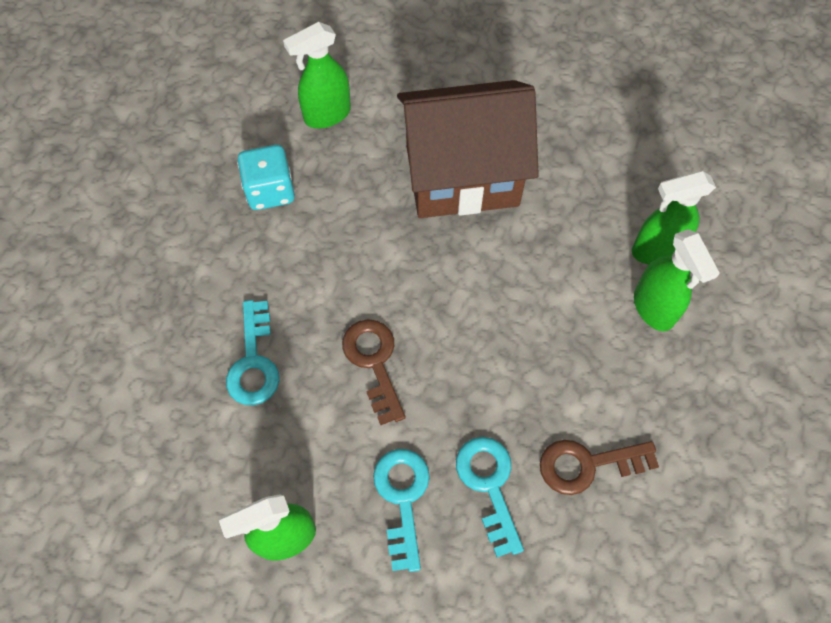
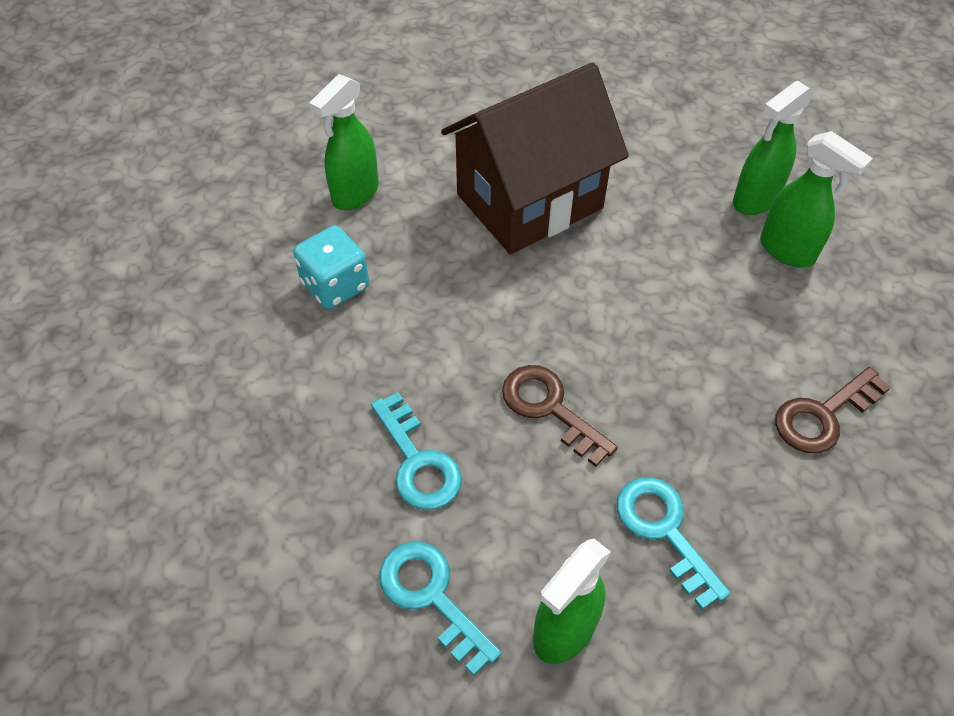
camera: 25 degrees left, 10 degrees down
turquoise key [456,437,524,557] -> turquoise key moved to [380,541,501,676]

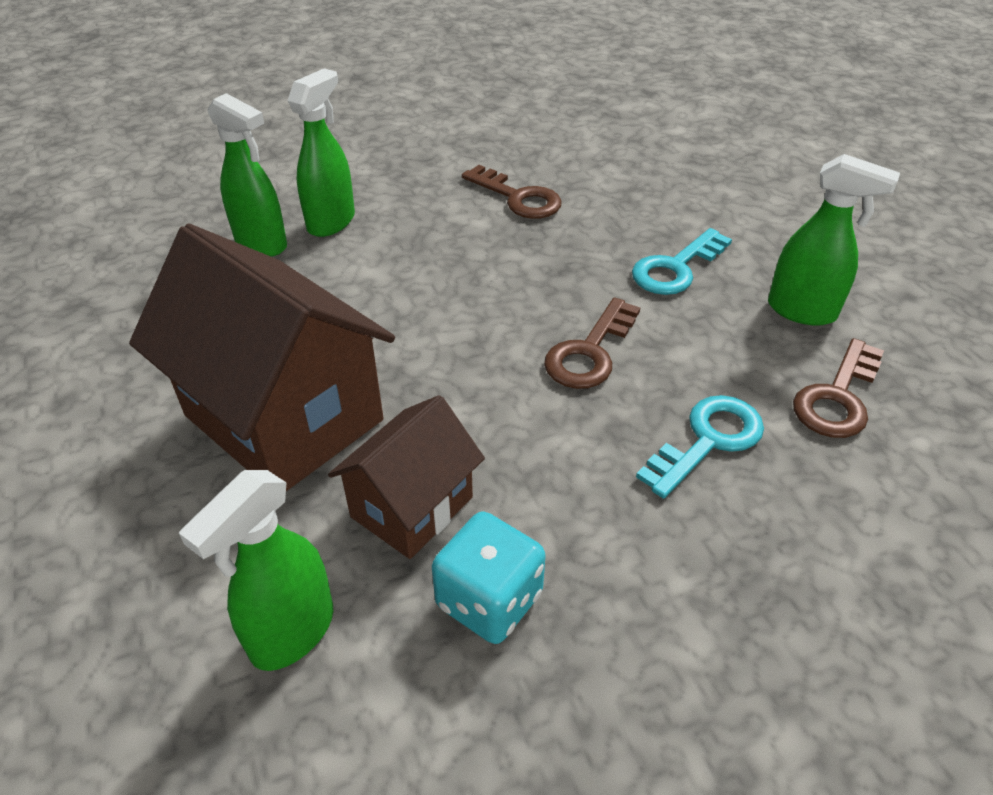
camera: 105 degrees left, 10 degrees down
green spray bottle [309,74,379,210] -> green spray bottle turned 105 degrees clockwise [179,470,333,671]
turquoise key [380,541,501,676] -> brown key [793,338,884,438]
none -> brown house [328,395,485,559]

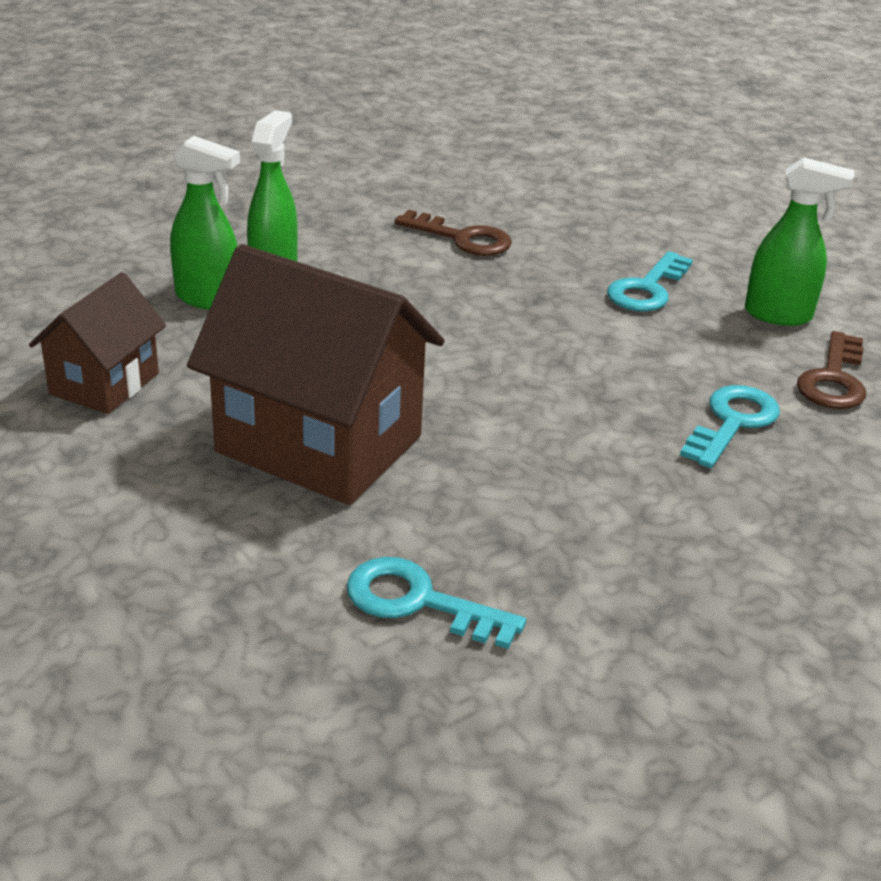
camera: 15 degrees left, 10 degrees down
green spray bottle [179,470,333,671] -> turquoise key [346,557,526,649]
brown house [328,395,485,559] -> brown house moved to [29,272,166,414]
turquoise dice [432,512,546,644] -> none
brown key [544,297,640,389] -> none

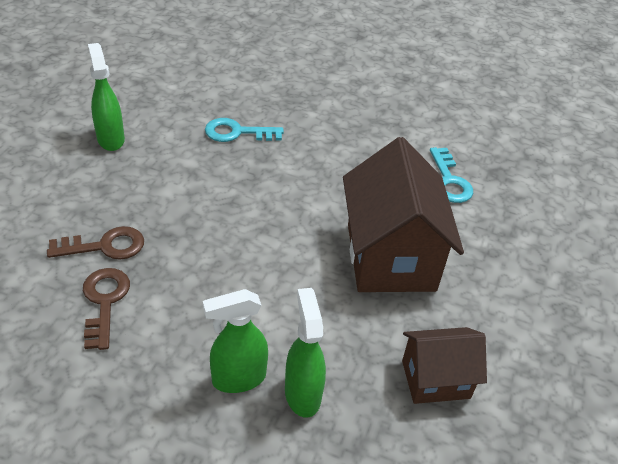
camera: 125 degrees left, 10 degrees up
turquoise key [607,251,693,311] -> none
brown key [797,331,866,409] -> brown key moved to [47,226,144,260]

